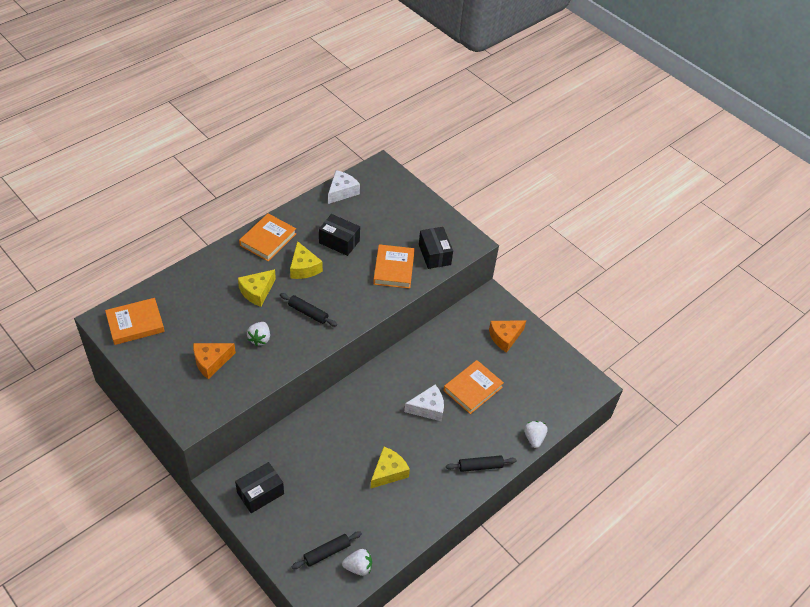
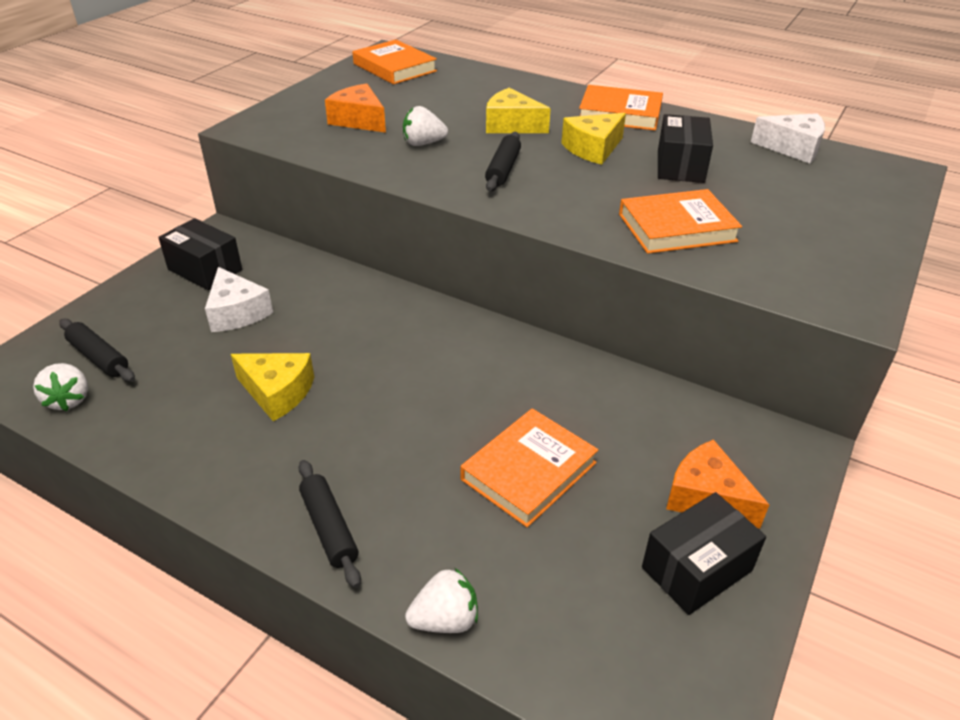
camera: 75 degrees right, 10 degrees down
white cheese [404,385,444,421] -> white cheese moved to [205,267,273,332]
black box [419,227,453,269] -> black box moved to [642,492,766,615]
orange book [444,360,504,414] -> orange book turned 75 degrees counterclockwise [460,408,599,527]

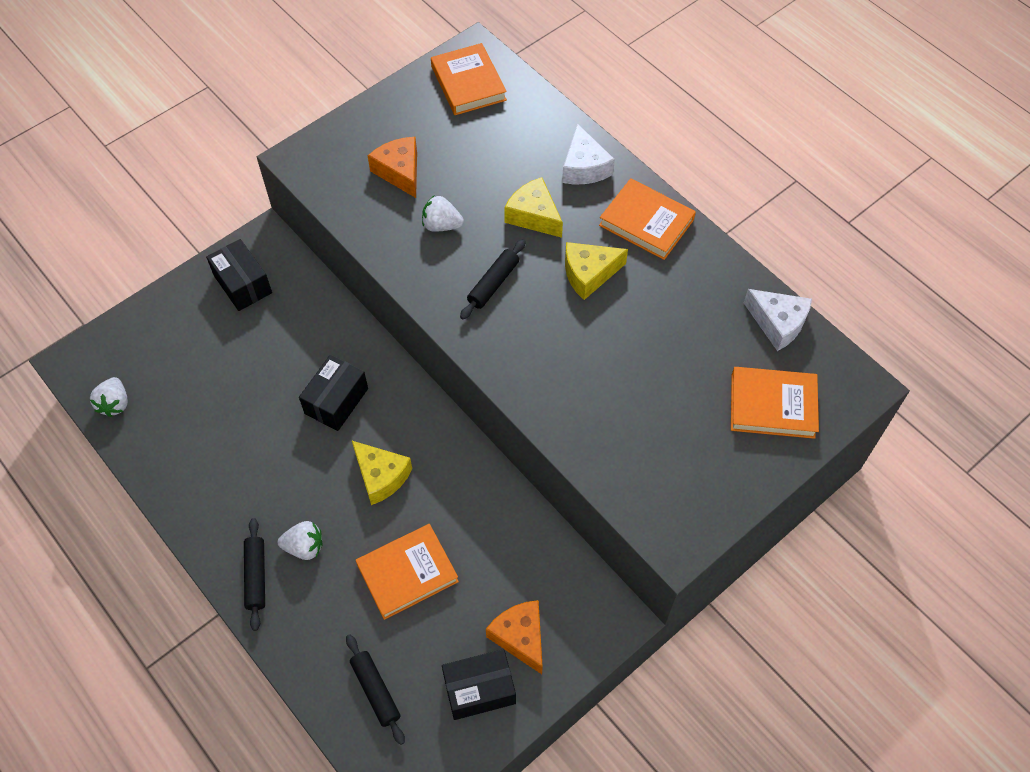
camera: 20 degrees right, 20 degrees up
black rolling pin [59,319,135,382] -> black rolling pin moved to [346,634,405,745]
white cheese [205,267,273,332] -> white cheese moved to [562,123,615,184]
yellow cheese [231,353,314,421] -> yellow cheese moved to [352,441,412,505]
white strawberry [405,568,478,633] -> white strawberry moved to [278,521,322,560]
orange book [619,189,742,254] -> orange book moved to [731,367,819,439]
black box [658,114,713,183] -> black box moved to [299,355,368,431]

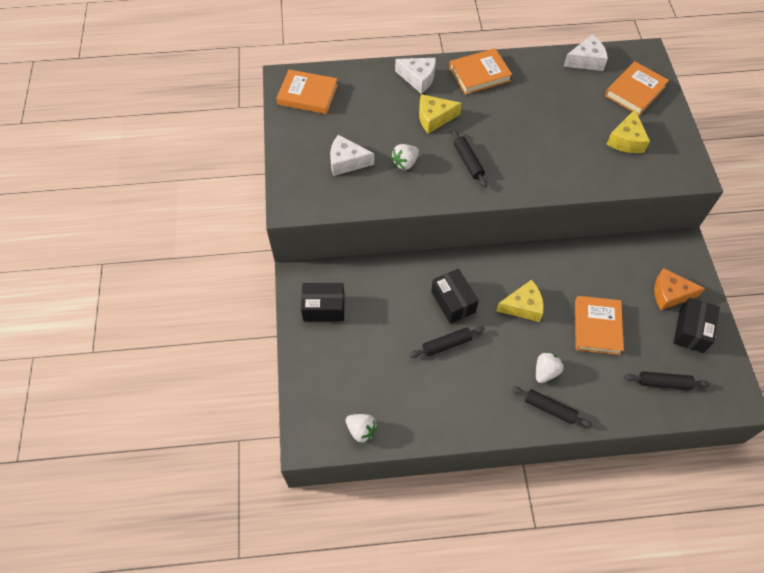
camera: 55 degrees left, 0 degrees up
orange cheese [368,137,417,198] -> white cheese [330,135,374,176]
yellow cheese [565,242,628,300] -> yellow cheese moved to [606,110,650,153]
none -> black rolling pin [410,326,485,358]

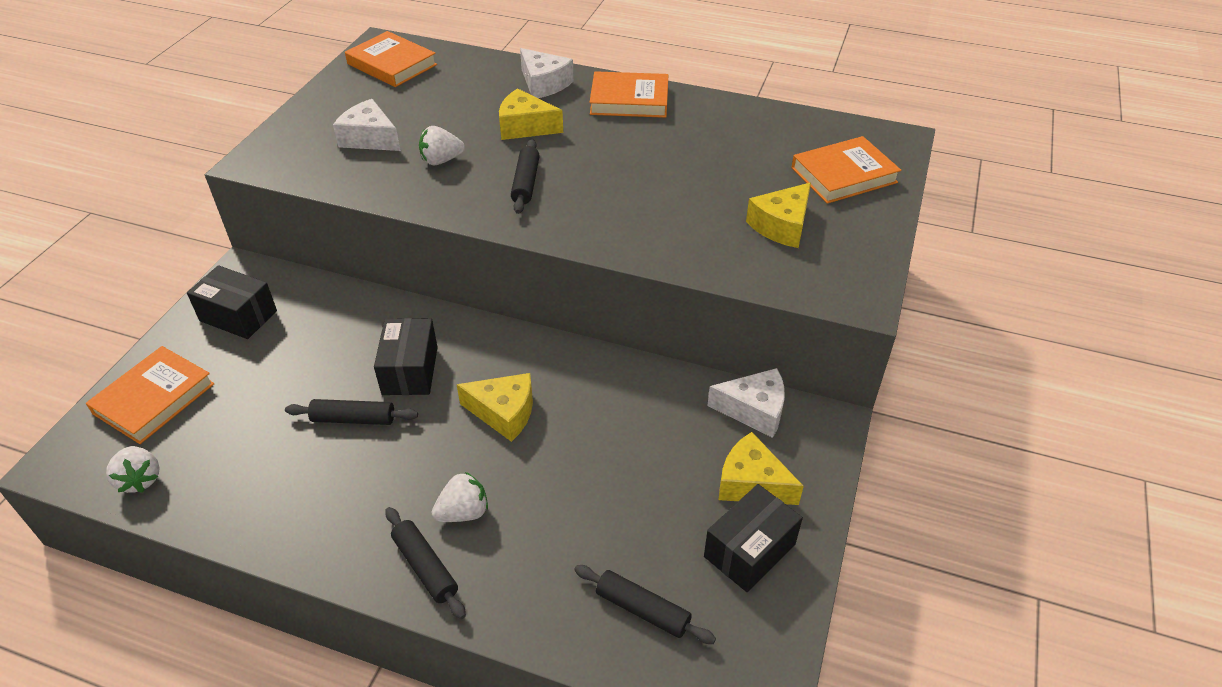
camera: 25 degrees right, 15 degrees down
white cheese [563,35,608,71] -> white cheese moved to [707,368,785,438]
orange book [575,296,624,355] -> orange book moved to [86,346,215,444]
orange cheese [654,268,705,310] -> yellow cheese [719,432,804,505]

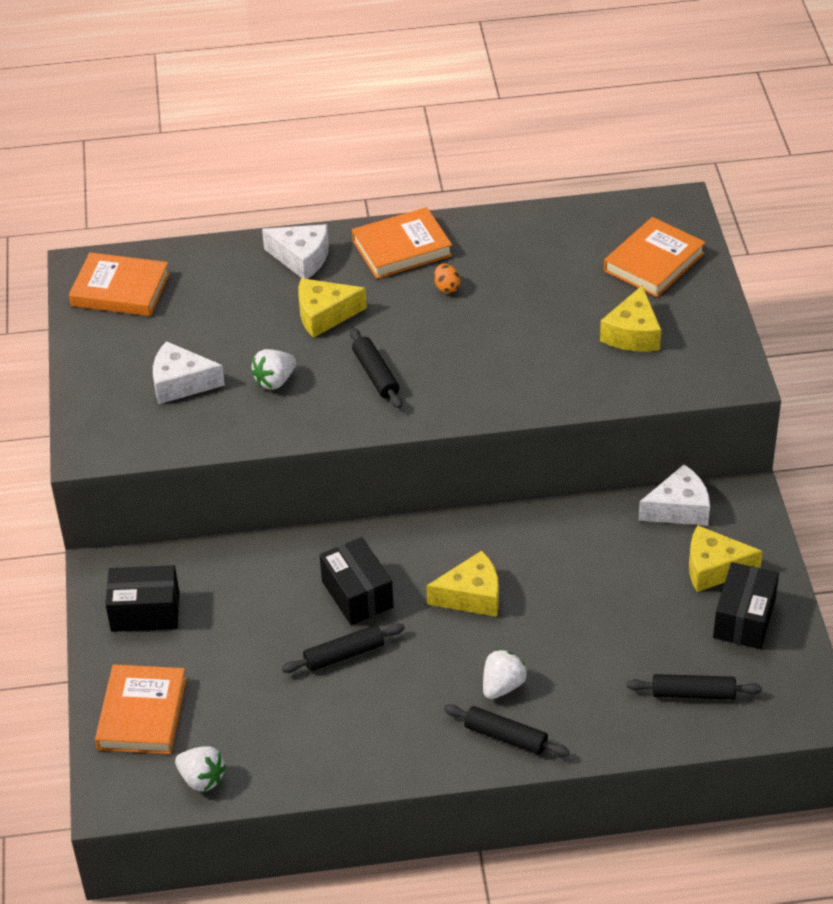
camera: 25 degrees left, 0 degrees up
none -> orange egg [434,264,460,293]

